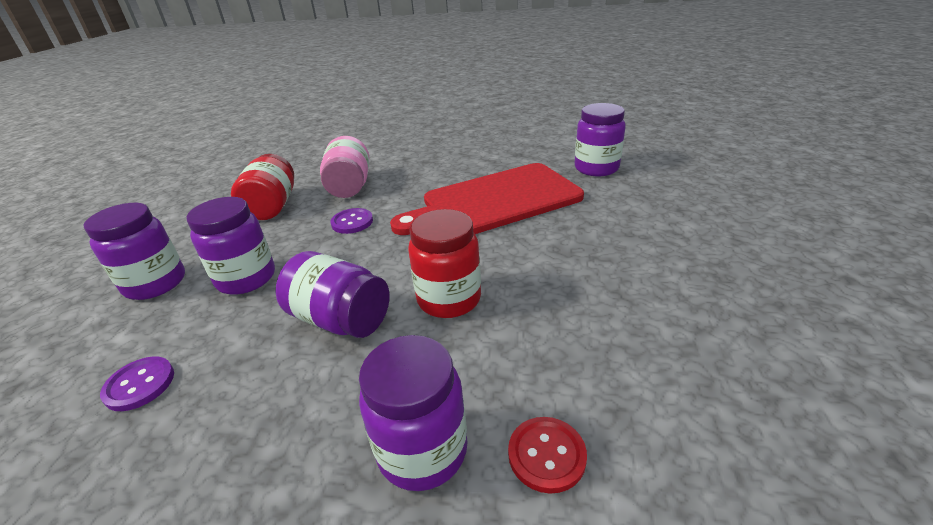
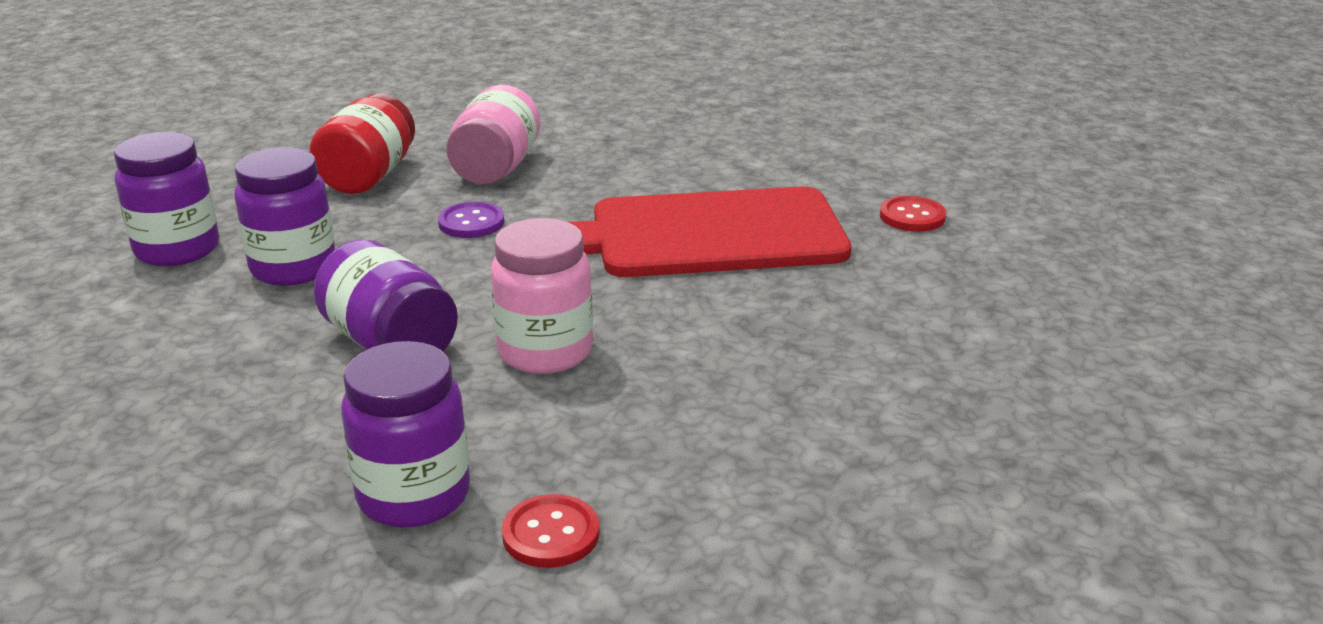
camera: 15 degrees right, 5 degrees down
purple button [100,357,174,411] -> none
red jar [408,209,481,318] -> pink jar [491,218,593,374]
purple jar [575,103,626,176] -> red button [880,196,946,232]

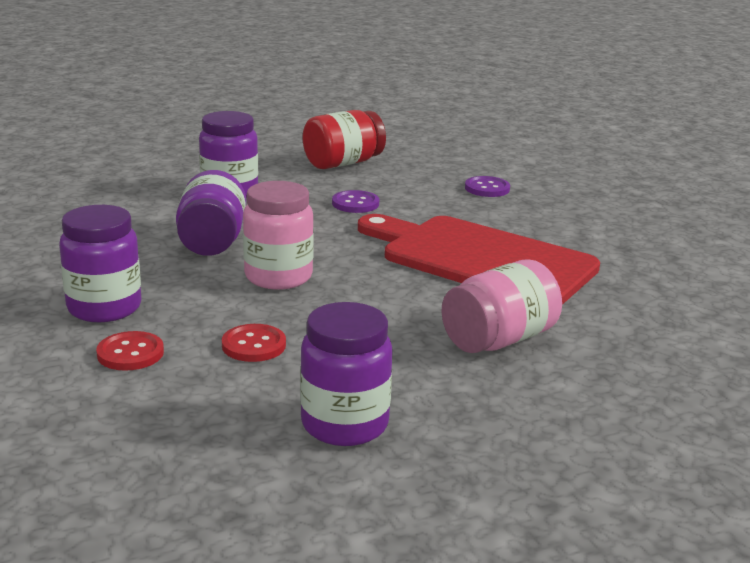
camera: 40 degrees right, 5 degrees down
purple jar [114,132,219,266] -> purple jar moved to [300,302,393,446]
pink jar [446,85,540,184] -> pink jar moved to [441,259,562,353]
red button [880,196,946,232] -> red button moved to [222,324,286,362]
none -> purple button [465,176,510,197]

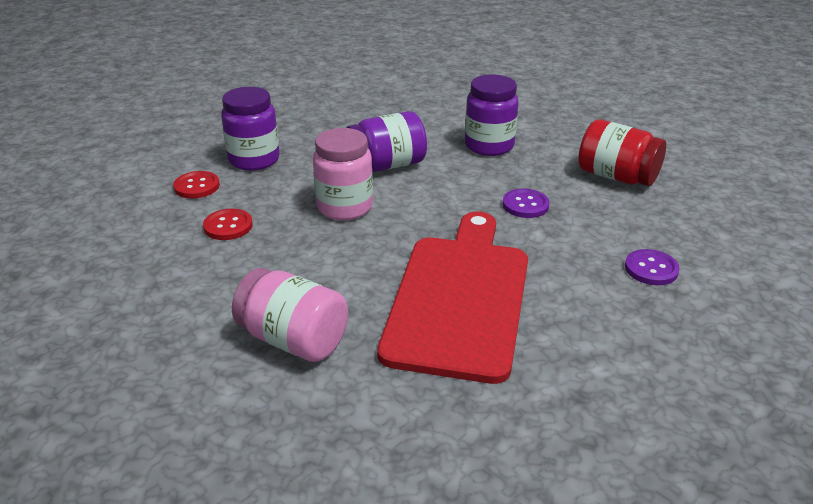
camera: 70 degrees right, 10 degrees up
purple jar [300,302,393,446] -> none

